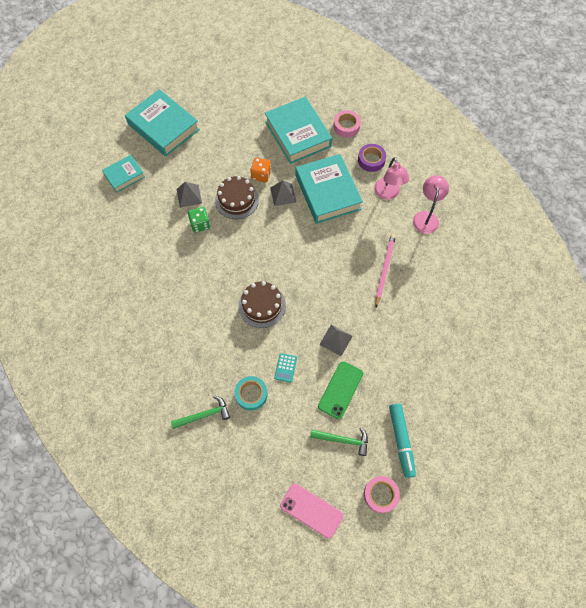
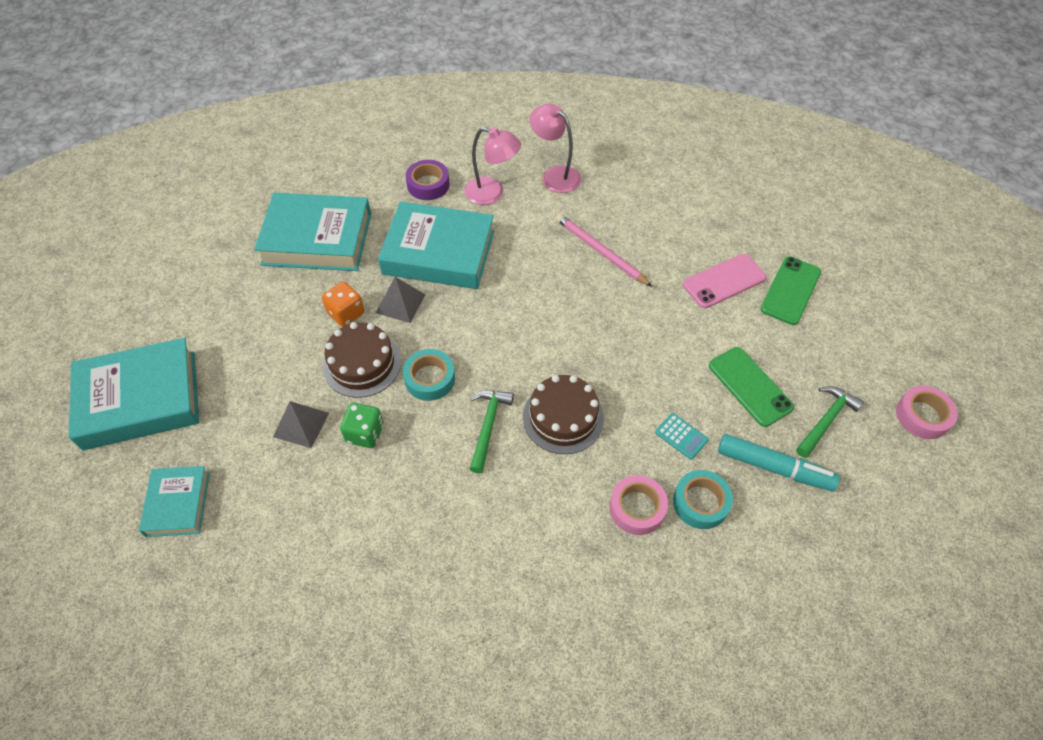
camera: 60 degrees left, 10 degrees down
green hammer [171,395,230,429] -> green hammer moved to [470,390,514,474]
pink phone [280,483,343,539] -> pink phone moved to [683,254,766,308]
grey pyramid [319,325,353,356] -> none
pink tape [333,110,361,138] -> pink tape moved to [609,475,668,535]
turquoise marker [389,403,416,478] -> turquoise marker moved to [718,434,840,491]
none -> turquoise tape [403,349,455,401]
none -> green phone [760,256,821,325]

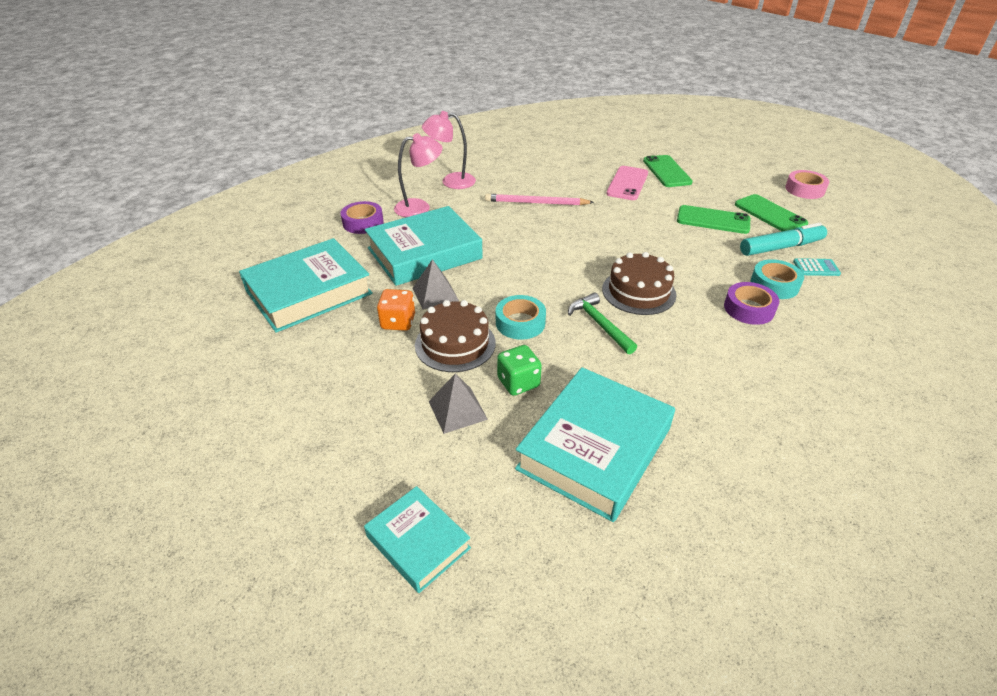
camera: 40 degrees left, 15 degrees down
turquoise book [69,338,199,450] -> turquoise book moved to [515,367,675,522]
pink tape [609,475,668,535] -> purple tape [724,282,779,325]
turquoise calculator [655,413,709,460] -> turquoise calculator moved to [793,258,841,276]
green hammer [796,386,864,458] -> green phone [735,194,808,231]

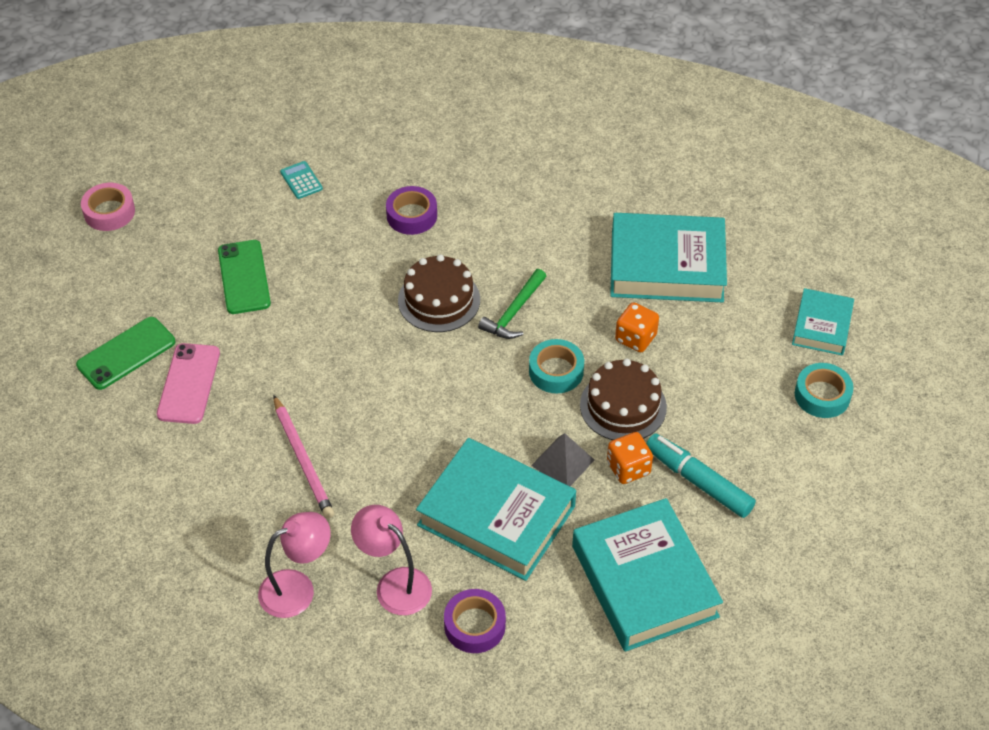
camera: 120 degrees left, 10 degrees up
turquoise book [239,238,373,333] -> turquoise book turned 45 degrees clockwise [572,498,723,652]
pink lamp [422,111,476,189] -> pink lamp turned 90 degrees counterclockwise [258,512,331,618]
grey pyramid [429,373,488,434] -> none
green dice [497,345,542,396] -> orange dice [615,302,659,352]
pink phone [606,166,648,200] -> pink phone turned 75 degrees counterclockwise [157,343,220,424]
green phone [735,194,808,231] -> none
turquoise marker [740,223,827,256] -> turquoise marker moved to [646,433,756,518]
turquoise tape [750,259,804,299] -> turquoise tape moved to [795,363,854,418]

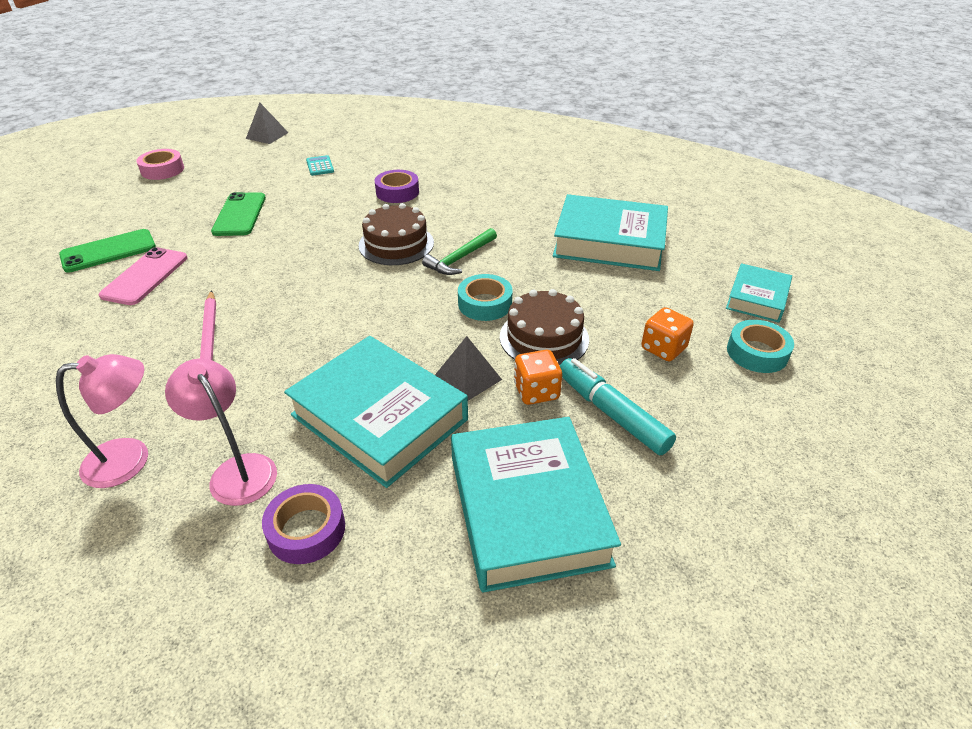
camera: 10 degrees right, 10 degrees down
orange dice [615,302,659,352] -> orange dice moved to [641,307,694,361]
none -> grey pyramid [246,102,288,144]

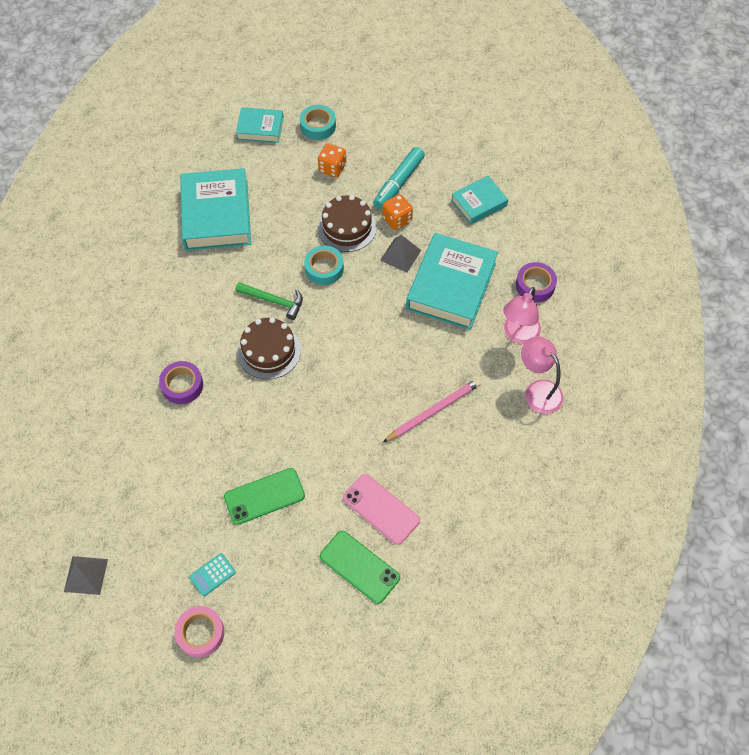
camera: 110 degrees left, 20 degrees up
pink phone [99,247,187,305] -> pink phone turned 45 degrees clockwise [343,474,420,545]
turquoise calculator [306,155,334,176] -> turquoise calculator moved to [189,553,236,596]
turquoise book [451,417,621,593] -> turquoise book [451,176,508,225], size x0.55

